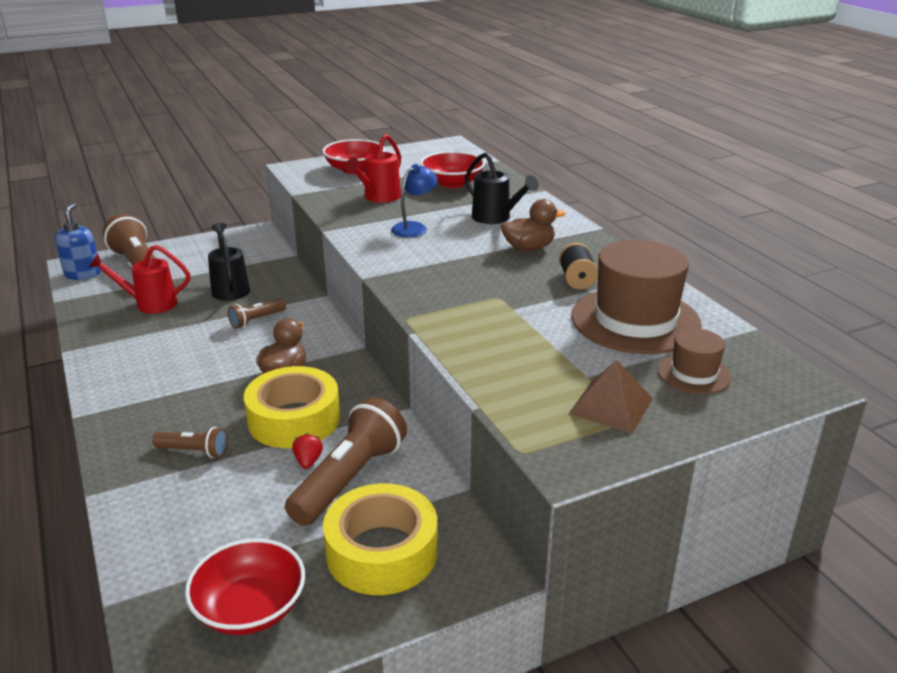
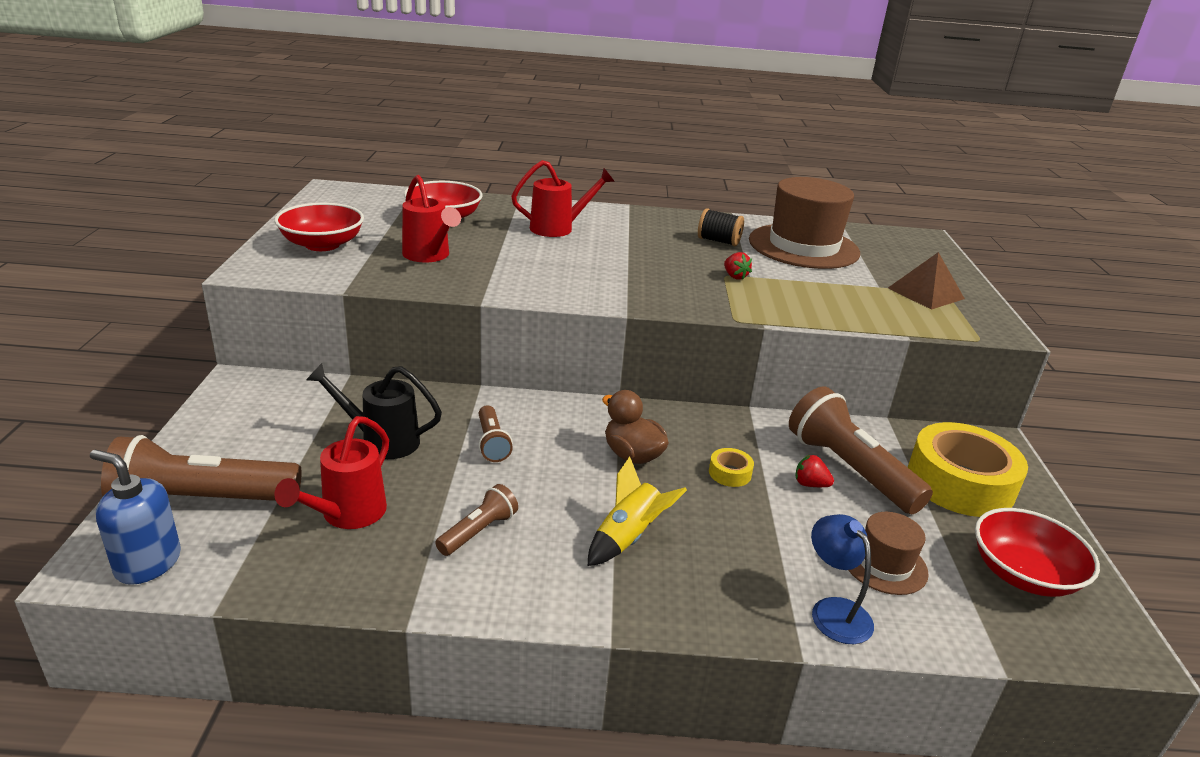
camera: 65 degrees left, 0 degrees up
brown flashlight [152,427,228,458] -> brown flashlight moved to [435,484,518,556]
yellow tape [244,366,340,448] -> yellow tape [709,448,754,487], size x0.41
blue lamp [391,164,438,238] -> blue lamp moved to [811,514,874,644]
black watering can [465,152,539,224] -> red watering can [511,160,615,237]
brown duck [501,199,565,251] -> none
brown hat [658,328,732,394] -> brown hat moved to [848,512,929,595]
none -> yellow rocket [588,456,687,566]
none -> red strawberry [724,252,752,279]

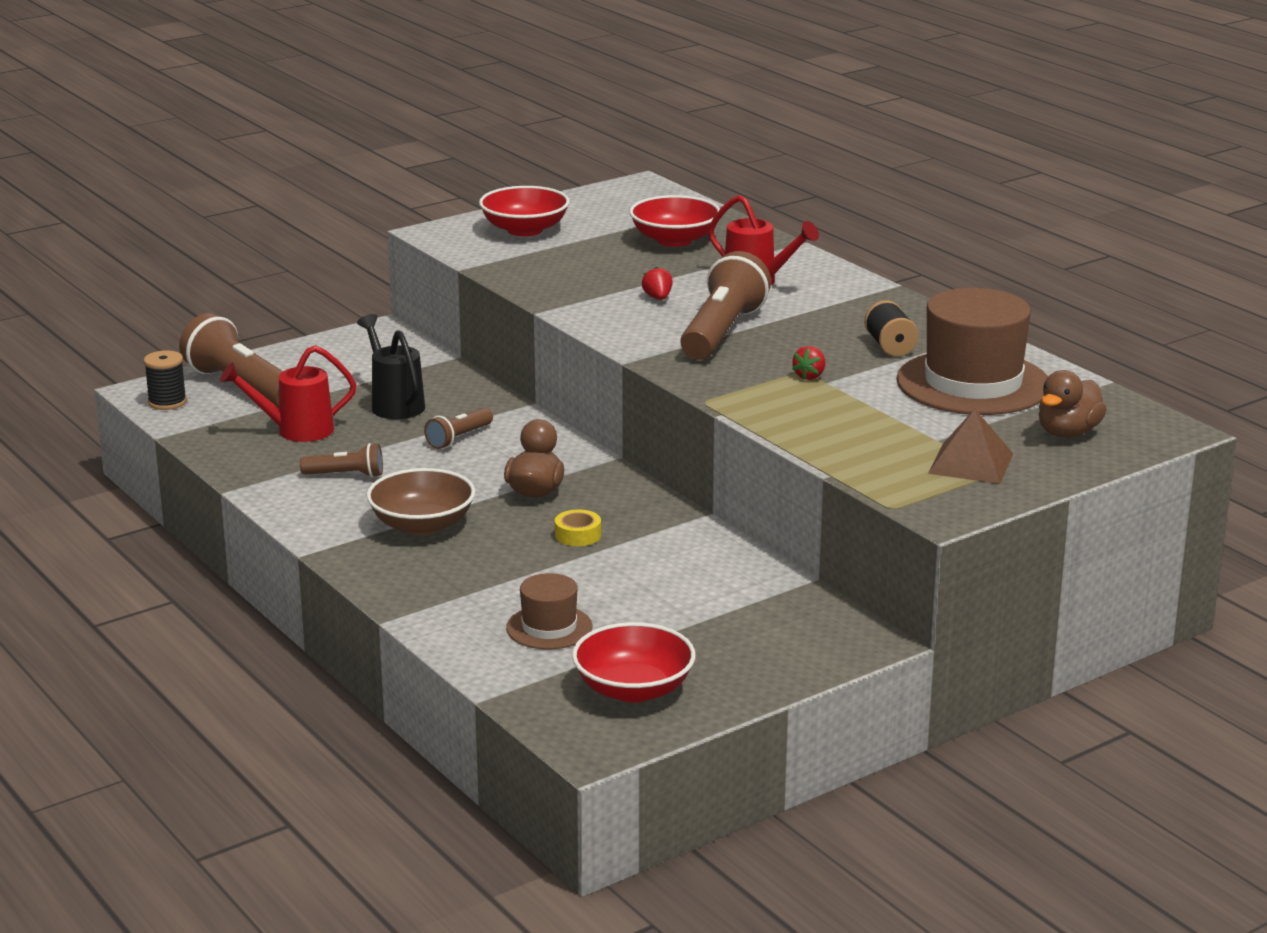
camera: 55 degrees right, 5 degrees down
blue soap dispenser [90,450,181,585] -> black spool [144,350,187,410]
red watering can [402,175,461,263] -> none
yellow rocket [588,456,687,566] -> brown bowl [366,468,475,535]
brown flashlight [789,386,933,514] -> brown flashlight moved to [680,251,771,360]
red strawberry [796,454,834,487] -> red strawberry moved to [642,266,673,300]
blue lamp [811,514,874,644] -> none
yellow tape [908,422,1028,517] -> none
none -> brown duck [1039,370,1107,438]

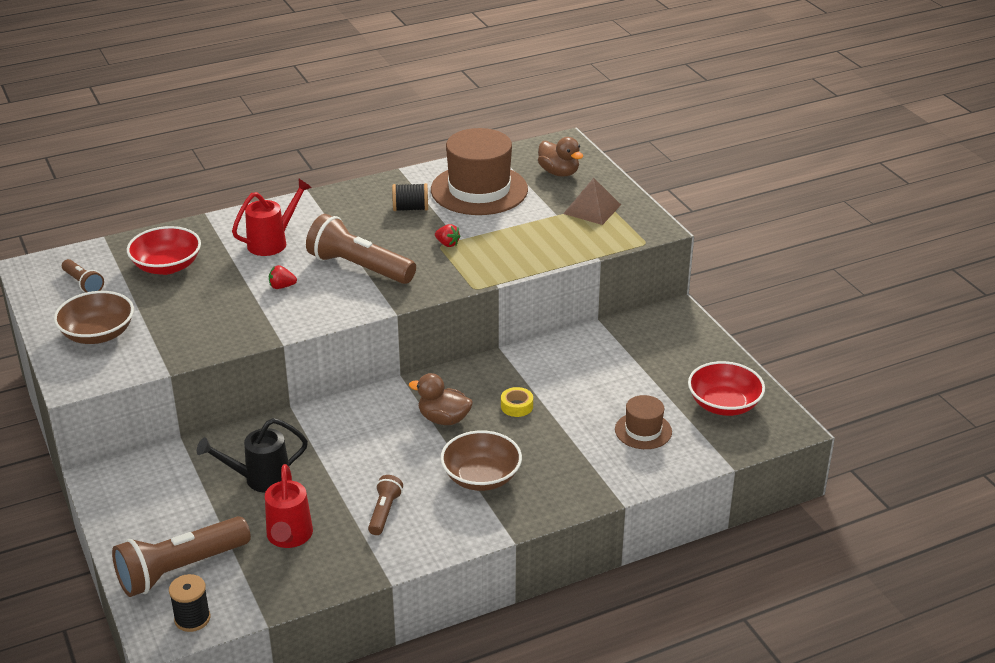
camera: 80 degrees left, 10 degrees up
brown flashlight [424,408,493,449] -> brown flashlight moved to [62,259,104,293]
red bowl [479,186,570,236] -> brown bowl [54,291,134,344]

